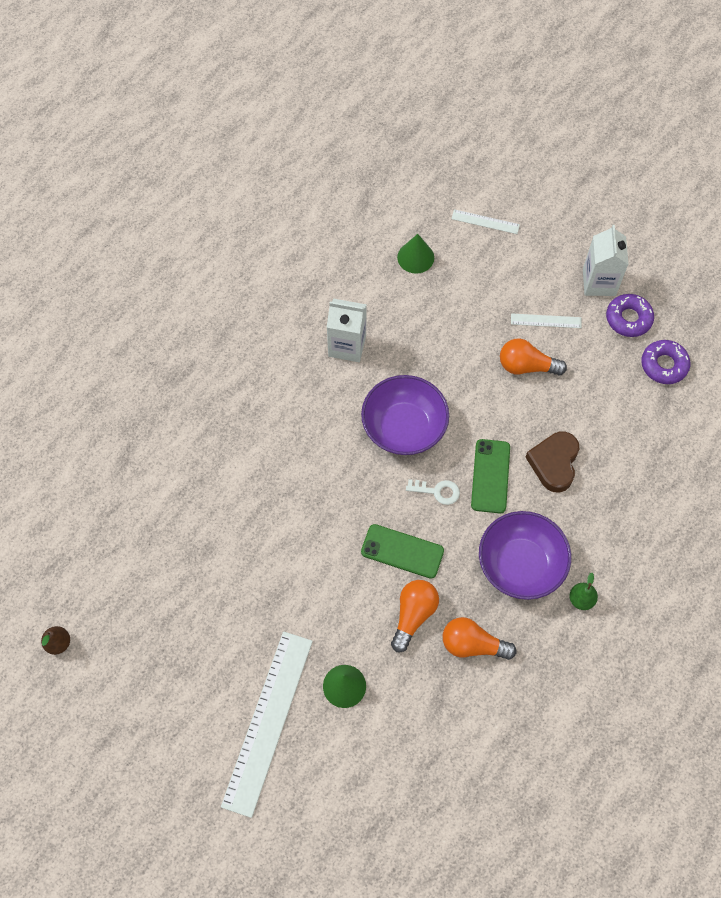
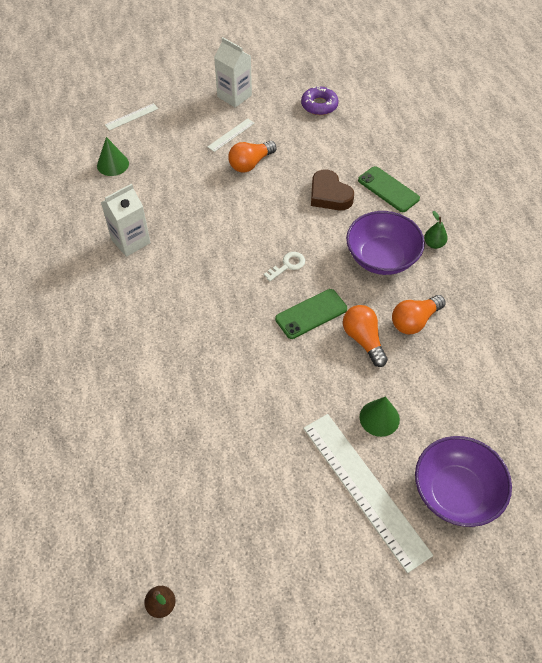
camera: 50 degrees left, 10 degrees down
purple bowl [361,375,449,455] -> purple bowl moved to [415,436,512,527]
green phone [471,439,510,513] -> green phone moved to [358,166,420,212]
purple donut [606,294,654,337] -> none

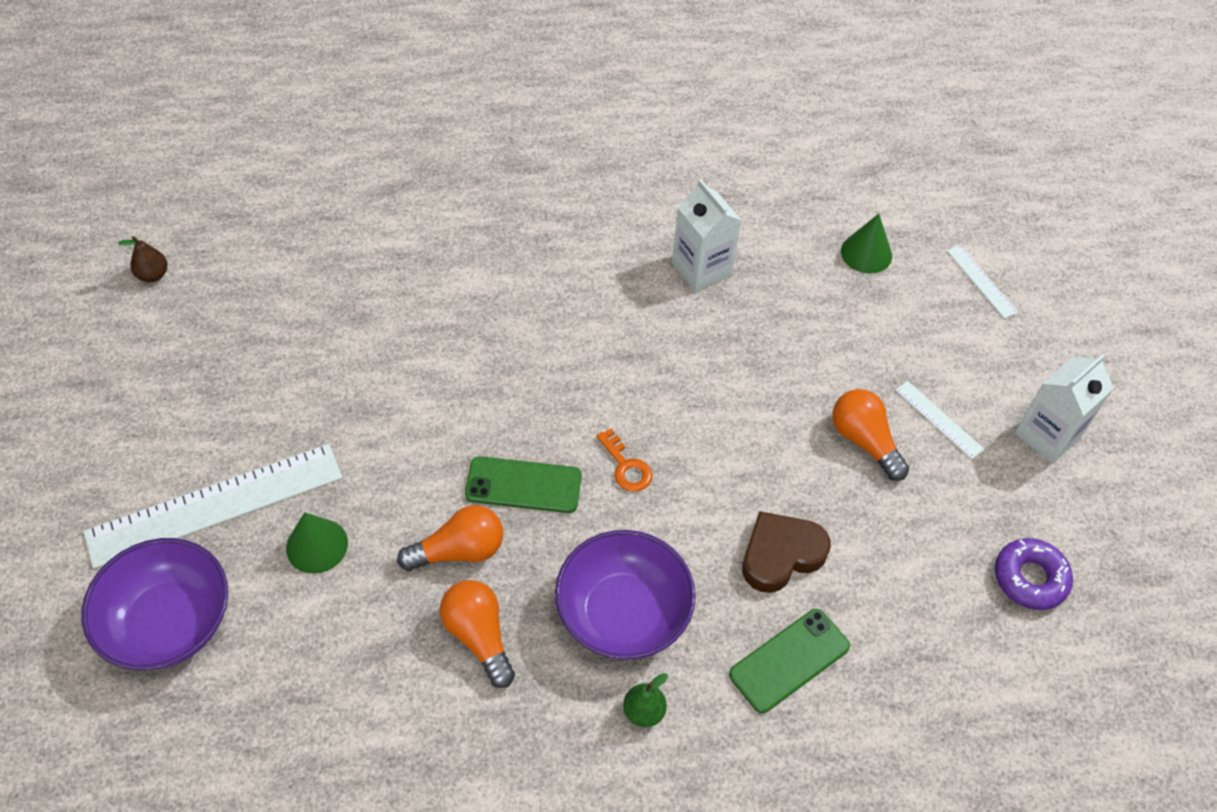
camera: 95 degrees right, 0 degrees up
white key [264,252,305,282] -> orange key [596,429,652,492]
green phone [275,289,347,339] -> green phone turned 60 degrees counterclockwise [465,456,582,513]

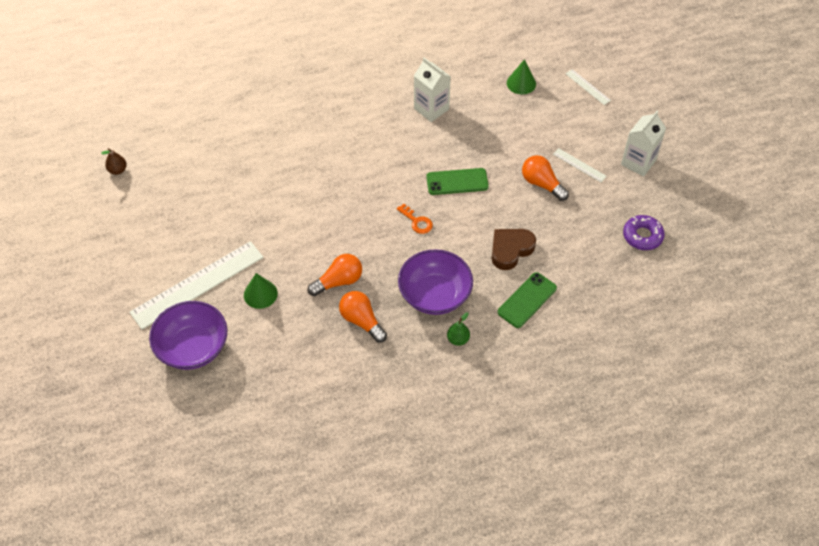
camera: 10 degrees left, 0 degrees up
green phone [465,456,582,513] -> green phone moved to [426,168,489,195]

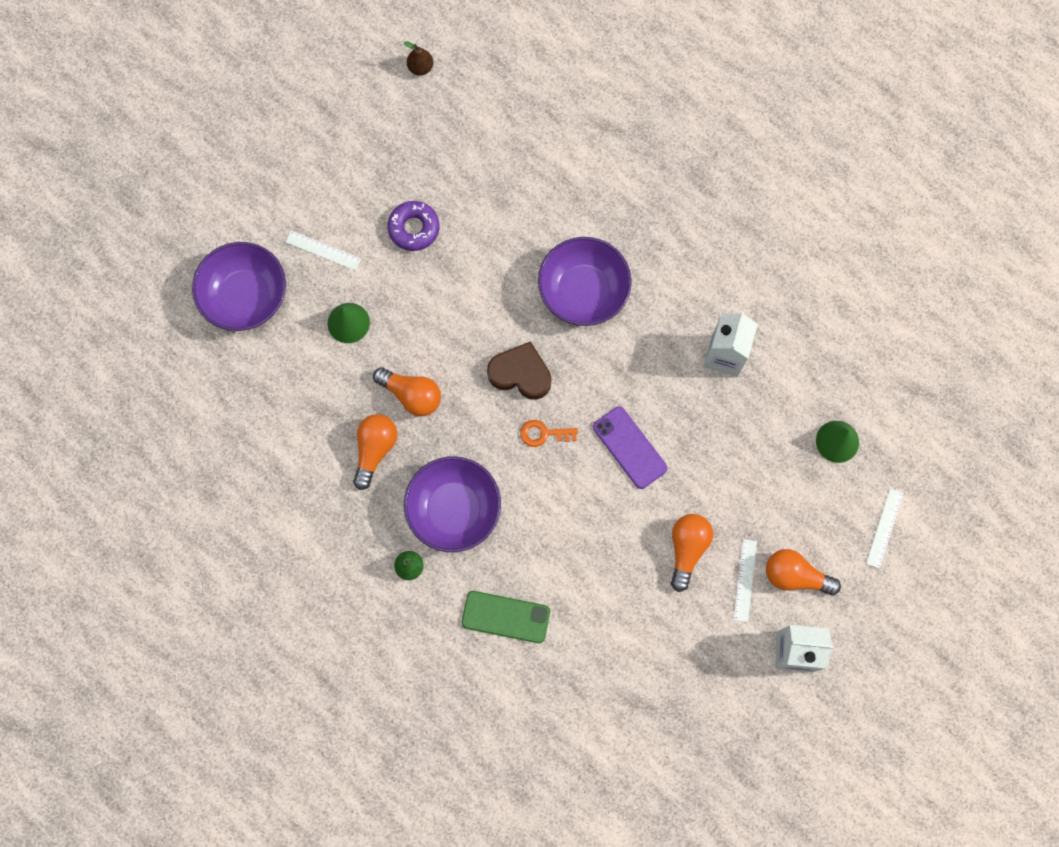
camera: 60 degrees right, 20 degrees up
white ruler [129,241,264,330] -> white ruler [286,231,361,271], size x0.44
orange key [397,204,433,234] -> orange key turned 75 degrees clockwise [520,420,578,447]
green phone [426,168,489,195] -> purple phone [593,406,668,489]
brown heart [492,229,536,270] -> brown heart moved to [487,341,552,400]
purple donut [623,215,665,250] -> purple donut moved to [387,201,440,251]
none -> purple bowl [538,237,632,326]
none -> orange light bulb [766,549,841,596]

